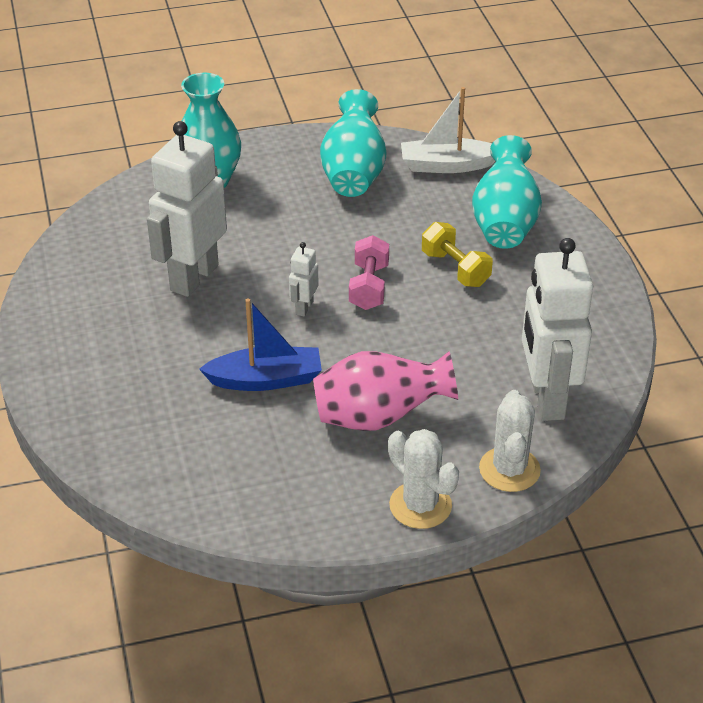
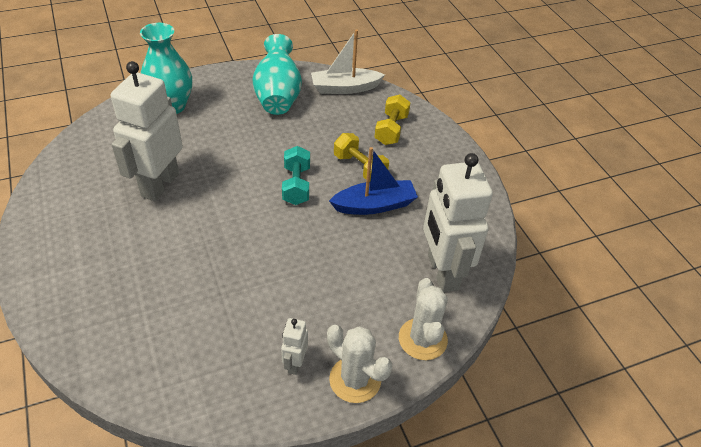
camera: 10 degrees left, 5 degrees up
blue boat [199,299,322,391] -> blue boat moved to [329,147,418,215]
white robot [289,242,319,317] -> white robot moved to [281,318,308,375]
pink vase [313,351,458,431] -> none
pink dumbbell [349,235,389,310] -> turquoise dumbbell [282,146,310,205]
turquoise vase [472,135,542,249] -> yellow dumbbell [374,95,411,145]

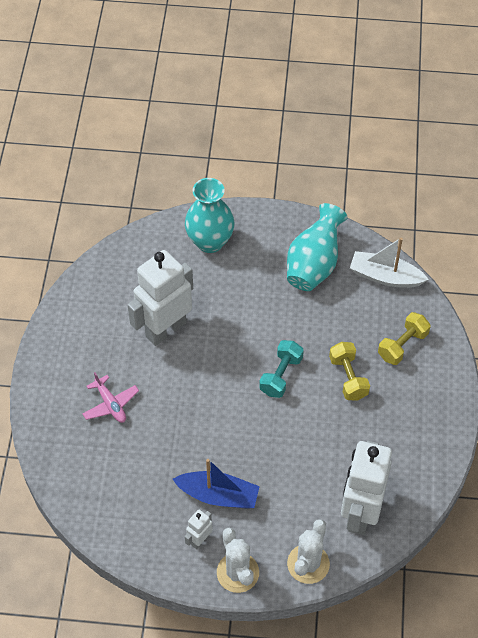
camera: 30 degrees right, 10 degrees up
blue boat [329,147,418,215] -> blue boat moved to [173,459,260,509]
none -> pink plane [83,372,139,423]

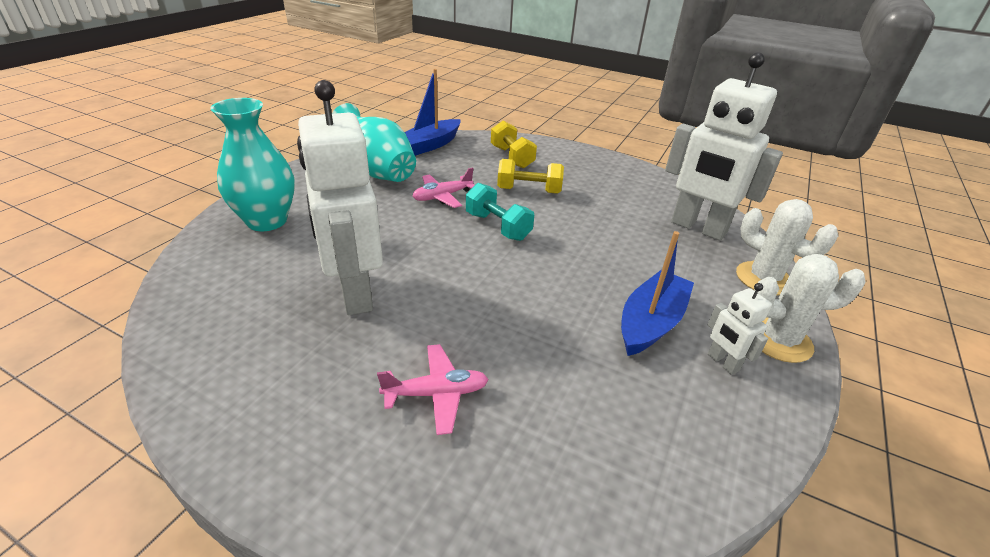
camera: 70 degrees left, 20 degrees down
white boat [350,237,429,288] -> blue boat [405,69,461,156]
none -> pink plane [412,168,475,208]

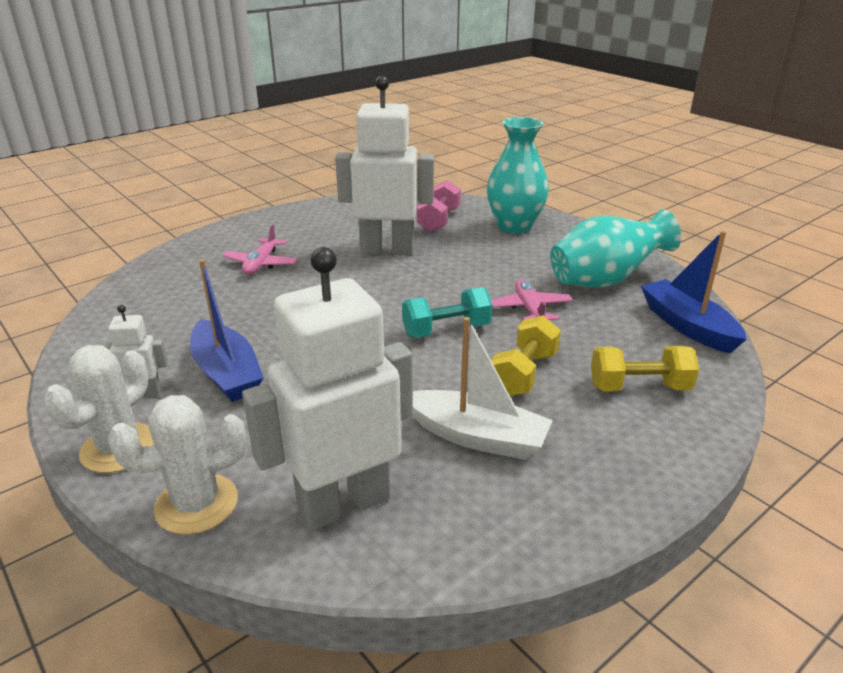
camera: 115 degrees right, 5 degrees down
none -> white boat [413,317,553,460]
none -> pink dumbbell [417,180,461,232]

